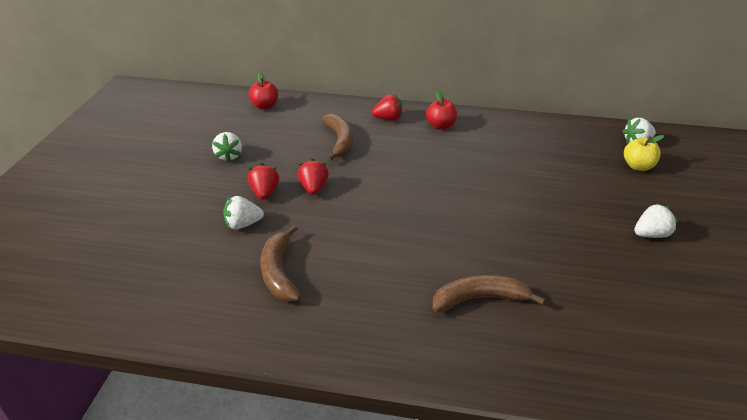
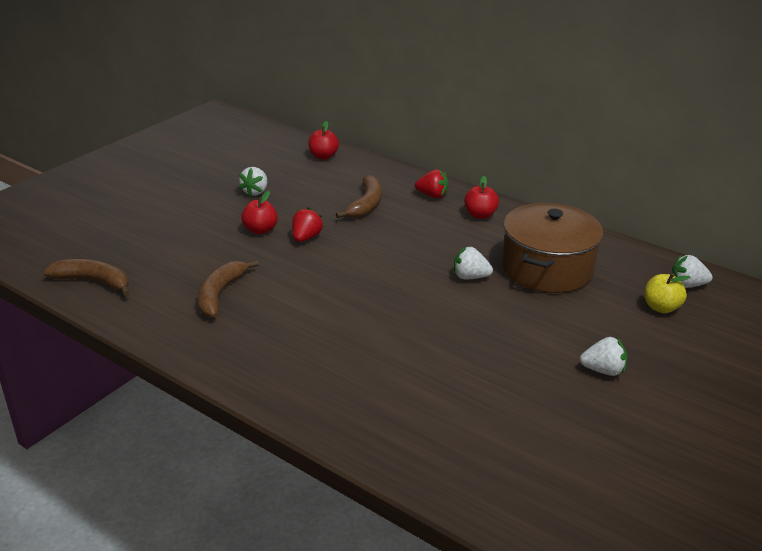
camera: 25 degrees right, 5 degrees down
white strawberry [223,196,264,230] -> white strawberry moved to [454,247,493,279]
red strawberry [248,163,279,200] -> red apple [241,191,278,234]
brown banana [432,275,545,312] -> brown banana moved to [43,259,130,296]
none -> brown pot [502,203,604,293]

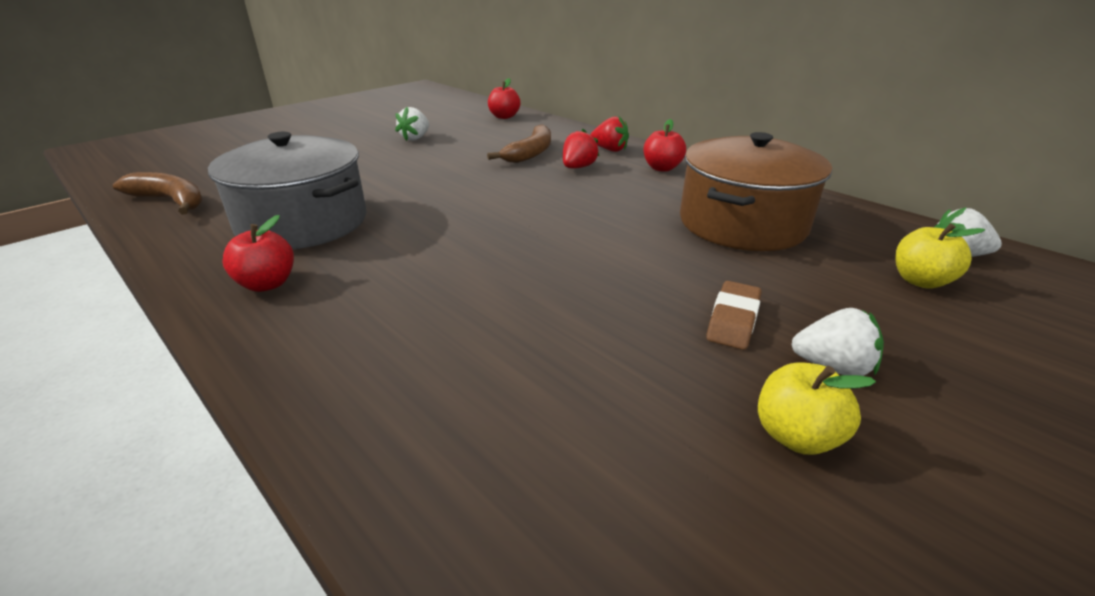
camera: 10 degrees right, 0 degrees up
brown banana [198,260,259,318] -> grey pot [208,132,366,249]
red apple [241,191,278,234] -> red apple moved to [222,215,294,292]
red strawberry [292,207,324,242] -> red strawberry moved to [563,129,599,168]
white strawberry [454,247,493,279] -> none
none -> brown eraser [706,281,761,350]
none -> yellow apple [758,362,876,455]

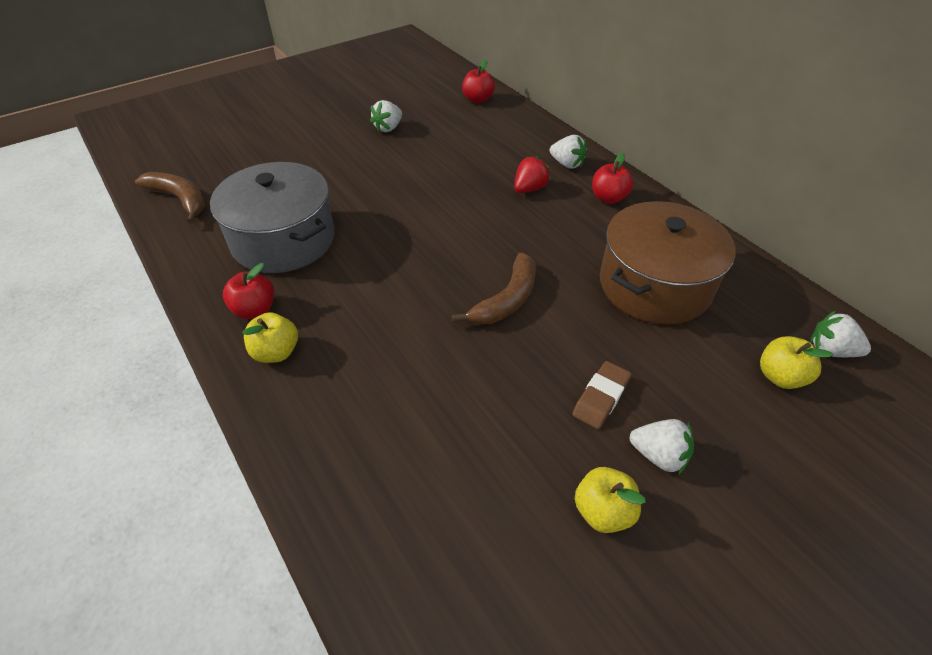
camera: 10 degrees right, 15 degrees up
brown banana [487,124,551,163] -> brown banana moved to [452,252,536,324]
red strawberry [590,117,629,152] -> white strawberry [550,135,587,169]
none -> yellow apple [242,312,298,363]

